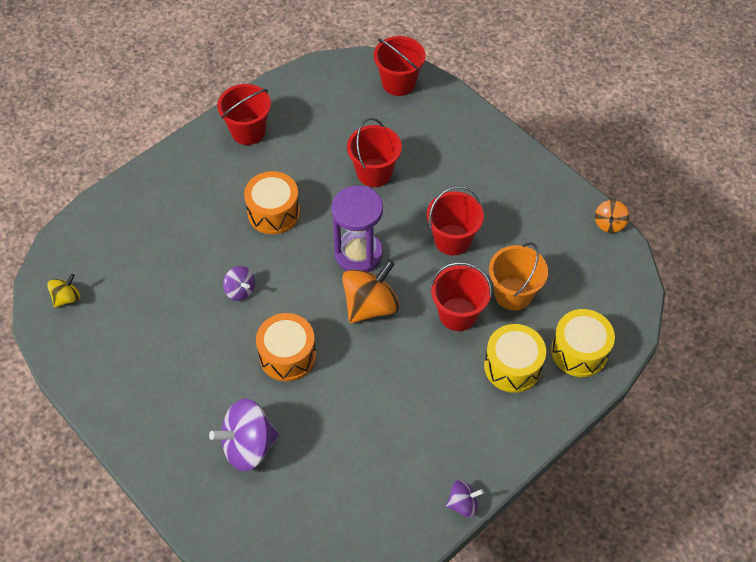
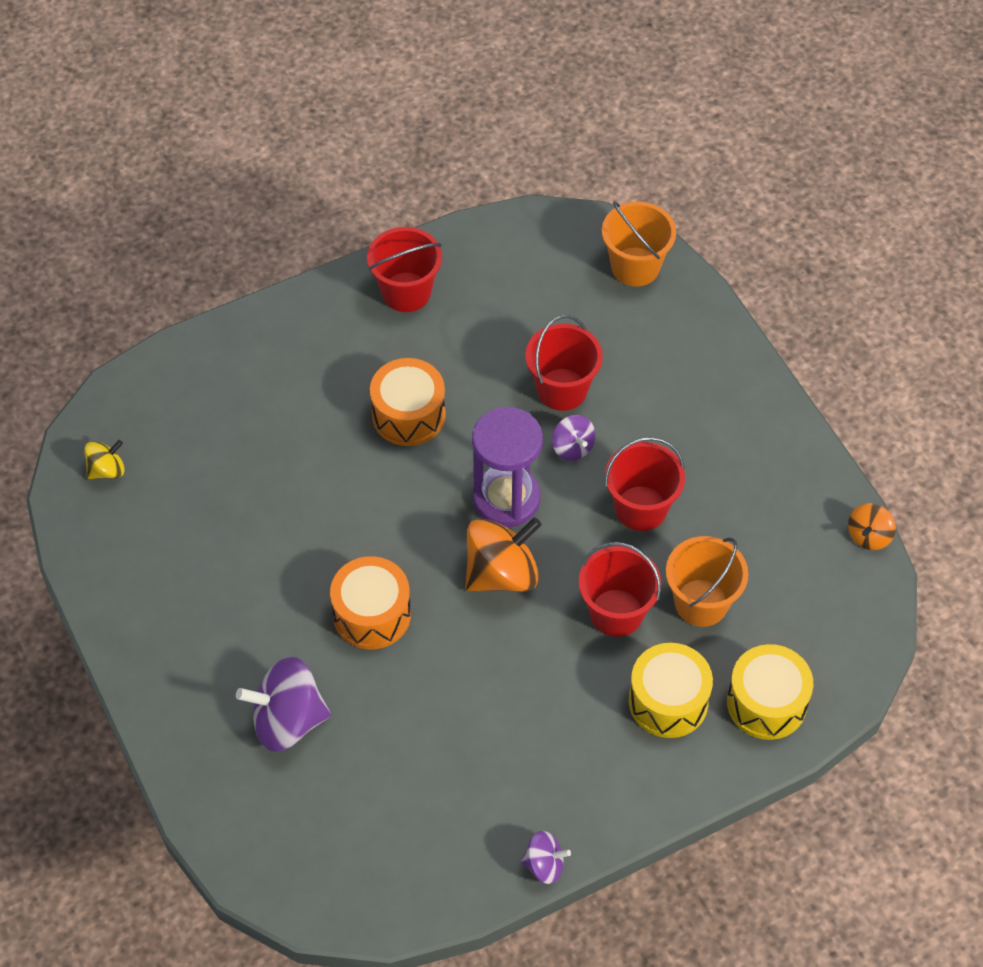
camera: 15 degrees right, 0 degrees up
purple spinning top [223,266,255,301] -> purple spinning top moved to [552,415,595,461]
red bucket [374,36,425,96] -> orange bucket [602,201,676,287]

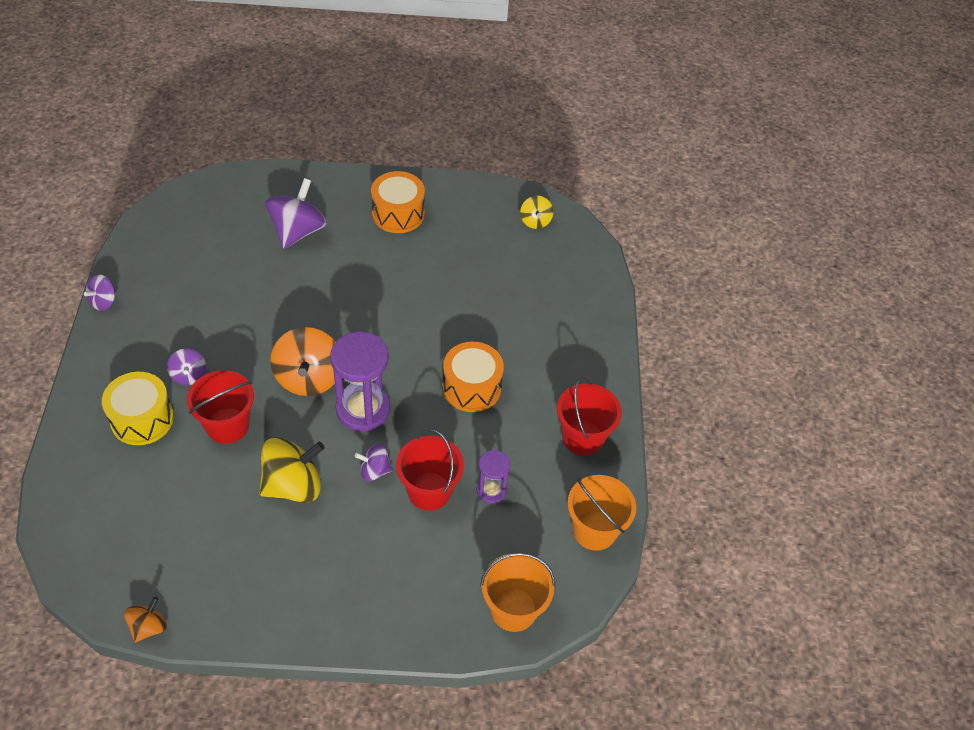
camera: 115 degrees right, 5 degrees down
orange drum [330,556,411,649] -> orange drum moved to [371,171,425,233]
red bucket [605,437,685,531] -> yellow spinning top [259,437,325,503]
orange bucket [666,536,748,627] -> orange bucket moved to [567,475,636,551]
yellow drum [727,644,813,740] -> none
orange spinning top [848,503,896,550] -> orange spinning top turned 60 degrees clockwise [124,597,167,643]
none -> purple spinning top [167,349,206,385]
none -> purple hourglass [476,450,510,504]

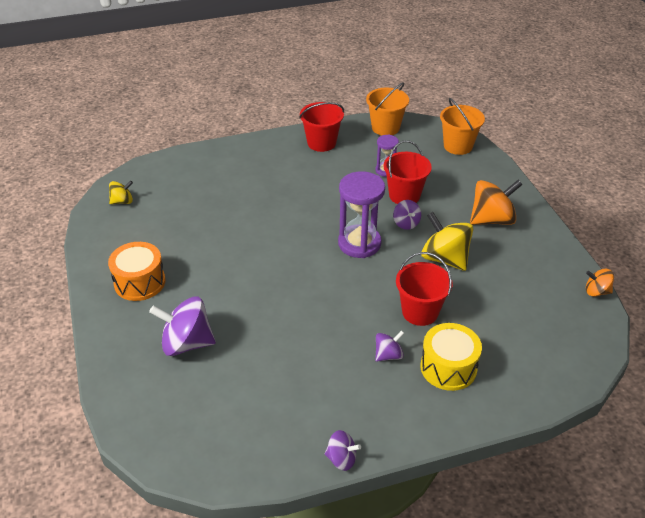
camera: 105 degrees left, 10 degrees down
orange spinning top [270,327,335,396] -> orange spinning top moved to [470,180,523,225]
orange drum [443,342,504,412] -> none

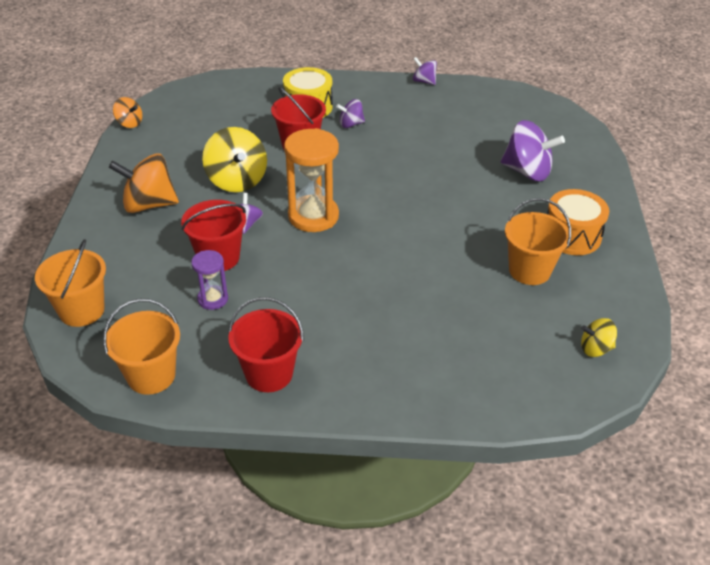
camera: 160 degrees left, 0 degrees up
purple hourglass [338,171,385,258] -> orange hourglass [284,128,339,232]
none -> orange bucket [505,198,571,285]

